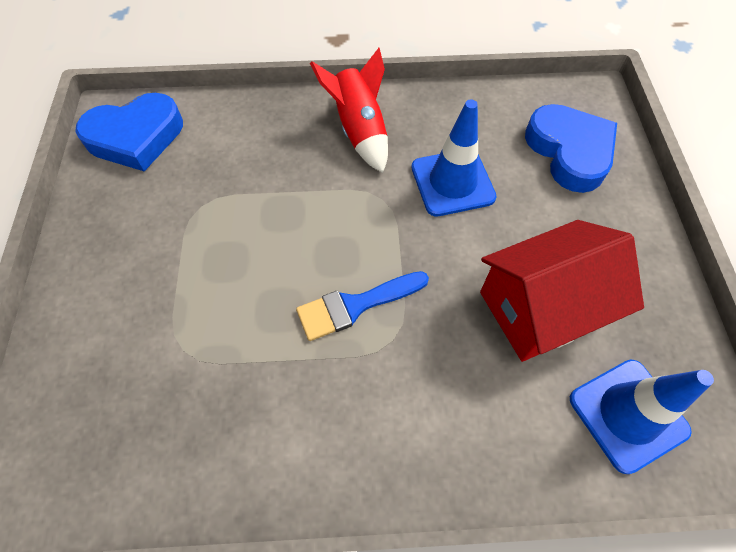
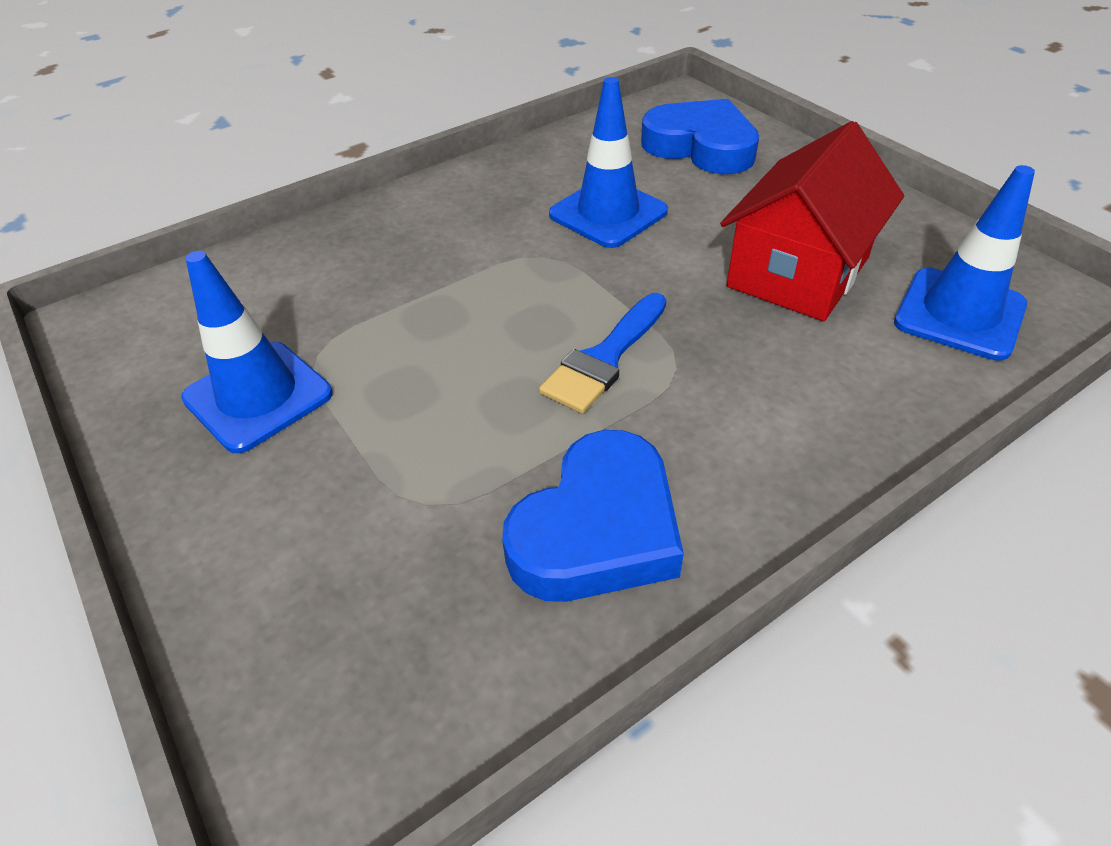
camera: 30 degrees left, 15 degrees down
blue heart [75,93,183,171] -> blue heart moved to [502,430,684,602]
red rocket [310,48,388,173] -> none
none -> blue traffic cone [181,251,332,454]

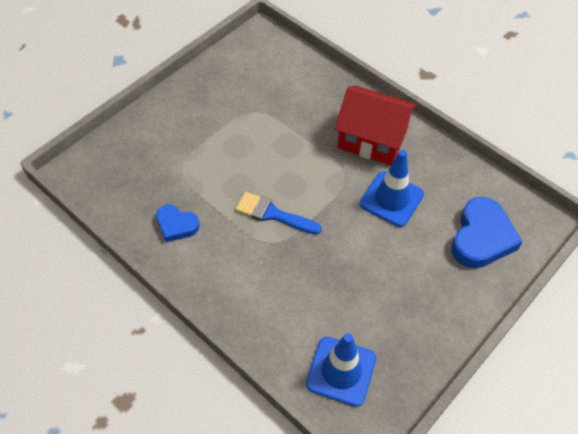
camera: 75 degrees right, 10 degrees up
blue traffic cone [181,251,332,454] -> none
blue heart [502,430,684,602] -> blue heart [156,204,200,242], size x0.59
red house [720,121,904,321] -> red house moved to [335,86,417,165]

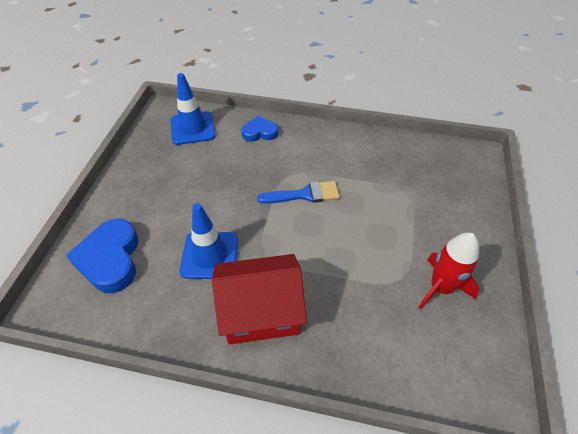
camera: 150 degrees right, 5 degrees down
blue heart [156,204,200,242] -> blue heart moved to [241,116,278,142]
none -> red rocket [419,232,479,309]

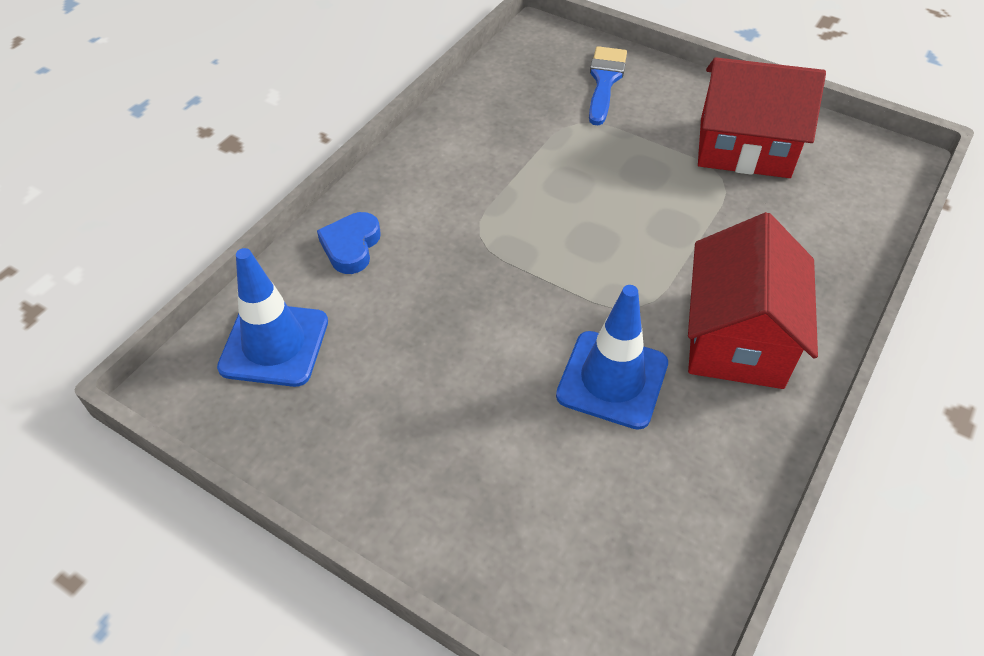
camera: 70 degrees left, 0 degrees up
blue heart [66,219,139,293] -> none
blue brush [257,181,340,204] -> blue brush moved to [589,46,627,125]
red rocket [419,232,479,309] -> red house [698,57,826,178]

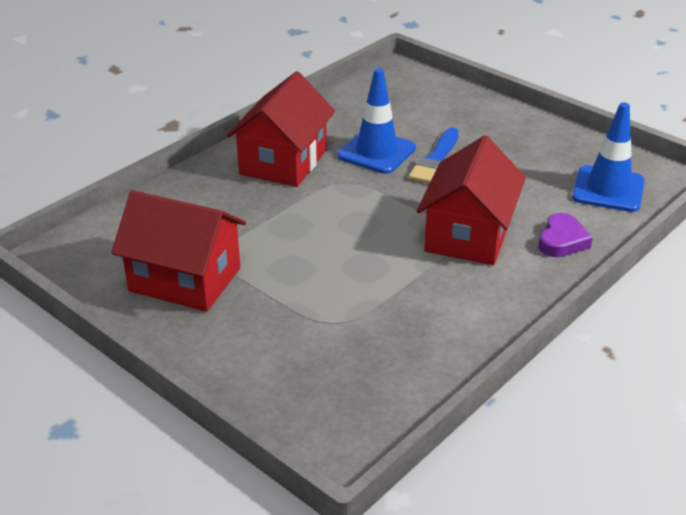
camera: 170 degrees left, 15 degrees down
blue heart [317,212,381,274] -> purple heart [538,213,593,257]
blue brush [589,46,627,125] -> blue brush moved to [409,127,459,184]
none -> red house [416,135,526,265]

